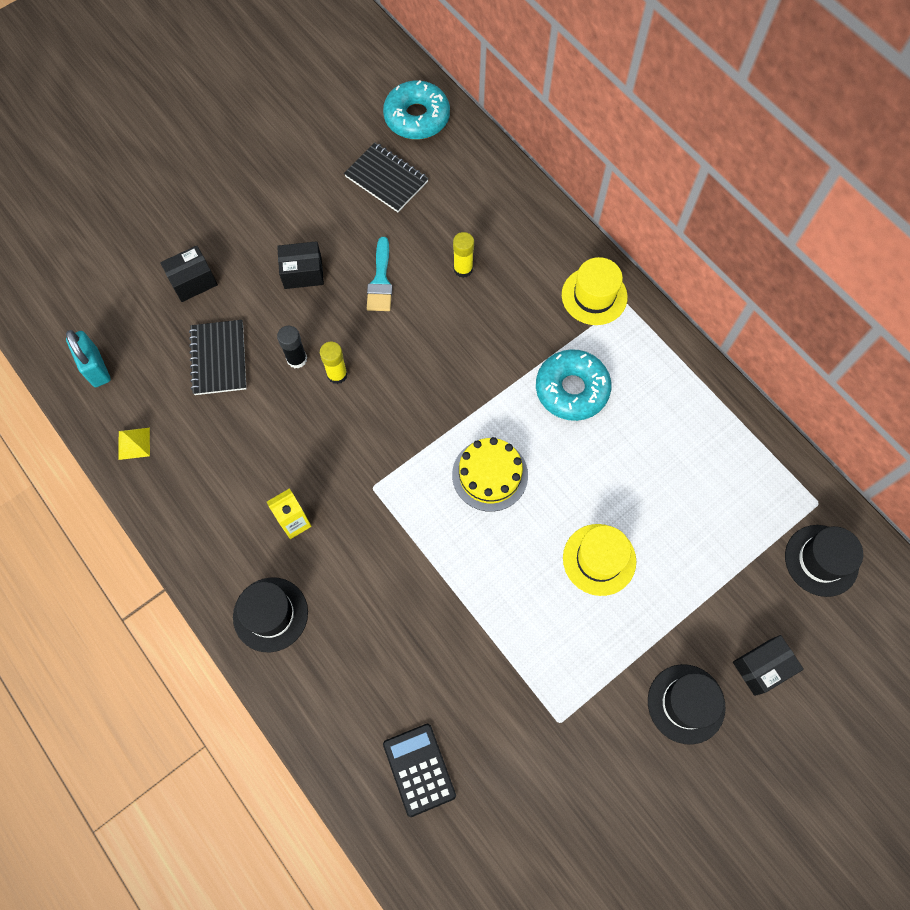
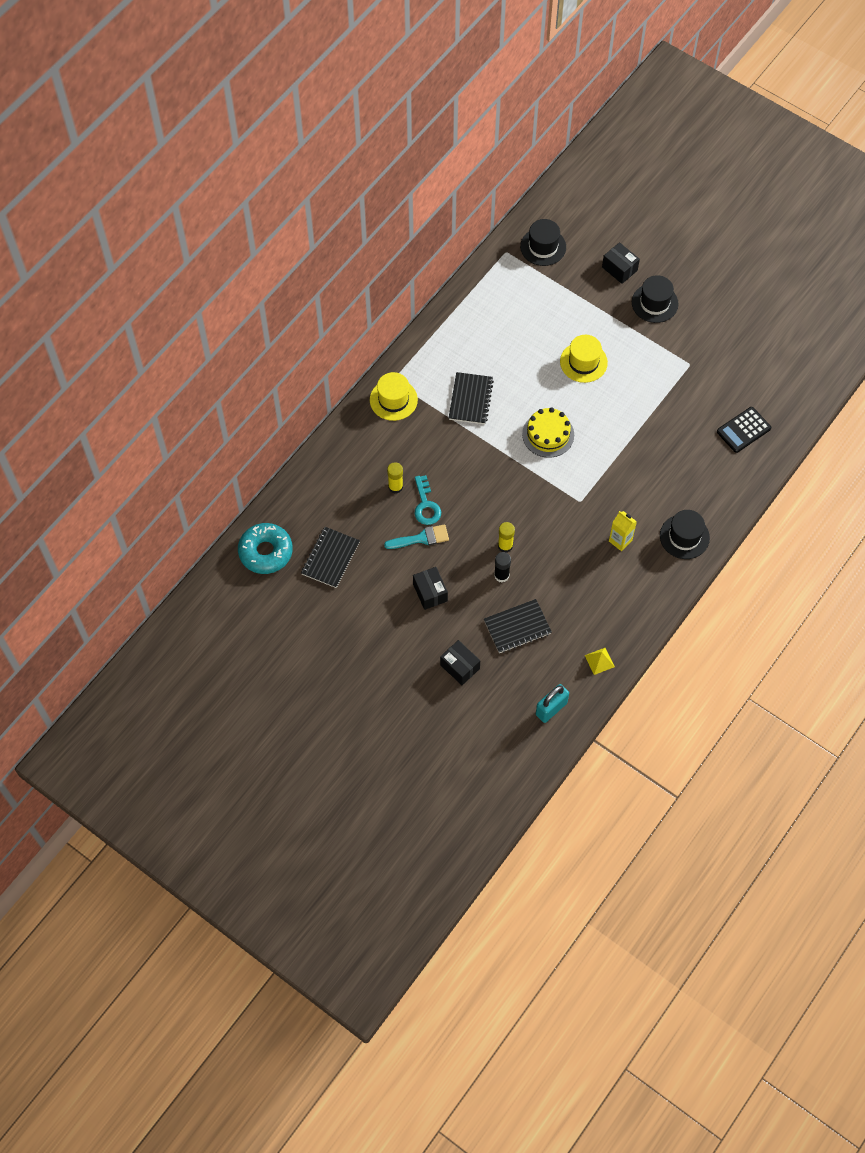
camera: 105 degrees left, 5 degrees down
turquoise donut [536,349,611,421] -> black notebook [449,372,494,424]
none -> turquoise key [415,475,441,525]

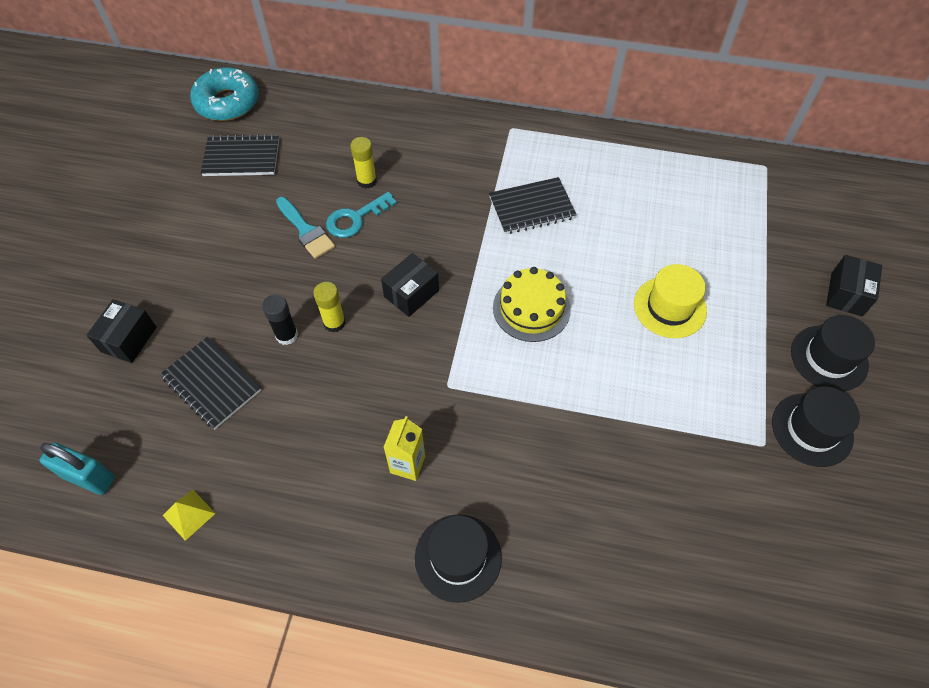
camera: 65 degrees right, 5 degrees down
yellow hat [370,372,418,421] -> none
black box [413,567,448,610] -> black box moved to [381,253,439,317]
black hat [520,219,566,266] -> black hat moved to [772,387,860,467]
black calculator [717,407,771,453] -> none

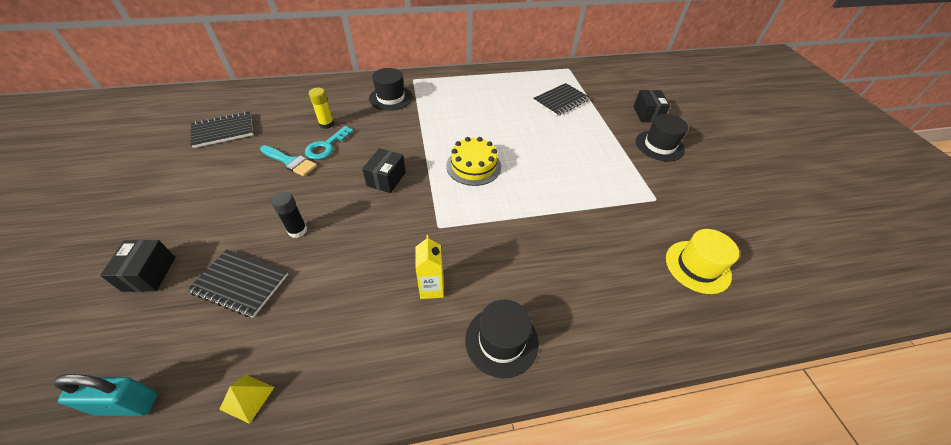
camera: 25 degrees left, 10 degrees down
turquoise donut [190,67,259,121] -> none
yellow glue stick [313,282,346,333] -> none
black notebook [489,177,577,234] -> black notebook moved to [533,83,590,116]
yellow hat [634,264,707,338] -> yellow hat moved to [666,229,739,294]
black hat [772,387,860,467] -> black hat moved to [369,68,413,111]

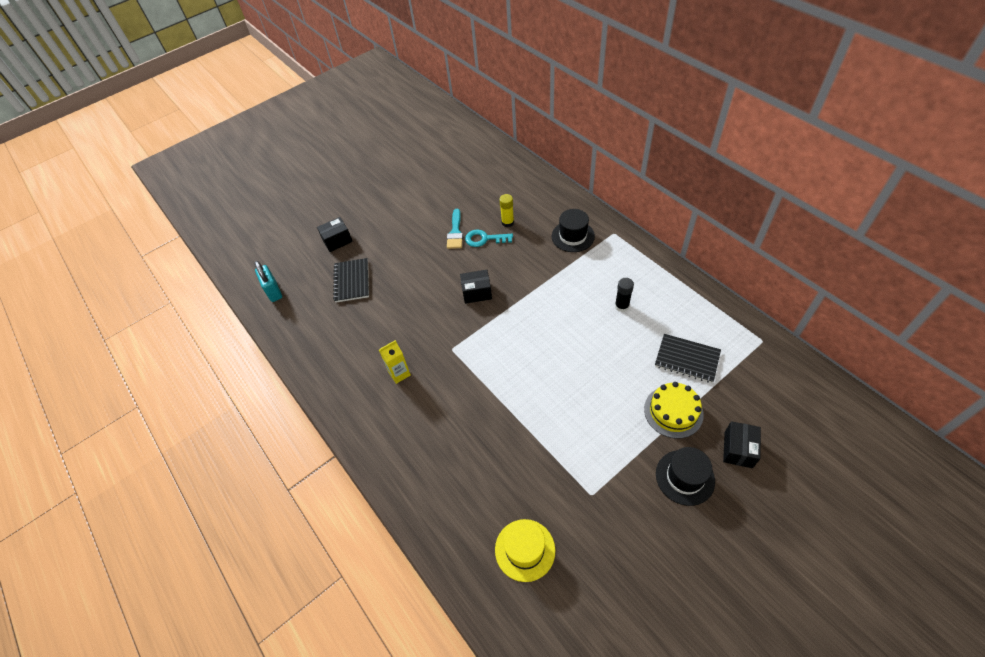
camera: 70 degrees right, 5 degrees up
black notebook [191,111,254,148] -> none
yellow pyramid [219,374,274,424] -> none
black glue stick [271,191,307,238] -> black glue stick moved to [615,278,634,312]
yellow cake [446,137,501,186] -> yellow cake moved to [644,382,704,439]
black hat [465,300,538,378] -> none
black box [633,90,670,122] -> black box turned 45 degrees counterclockwise [723,421,761,468]

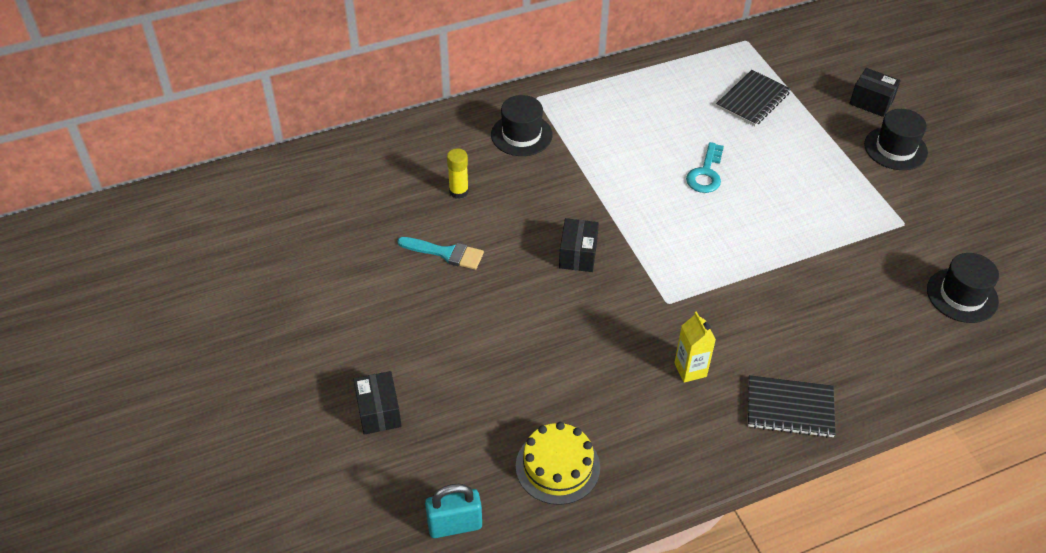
camera: 80 degrees left, 5 degrees down
black notebook [333,258,369,303] -> black notebook moved to [748,375,836,438]
turquoise key [465,230,513,247] -> turquoise key moved to [686,142,724,193]
yellow hat [495,519,555,582] -> black hat [927,253,999,323]
black glue stick [615,278,634,312] -> none
yellow cake [644,382,704,439] -> yellow cake moved to [516,422,600,505]

